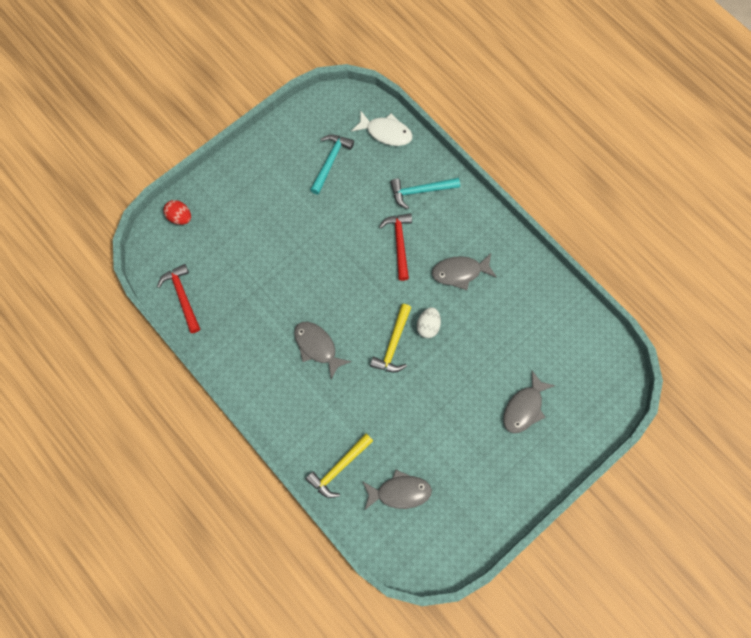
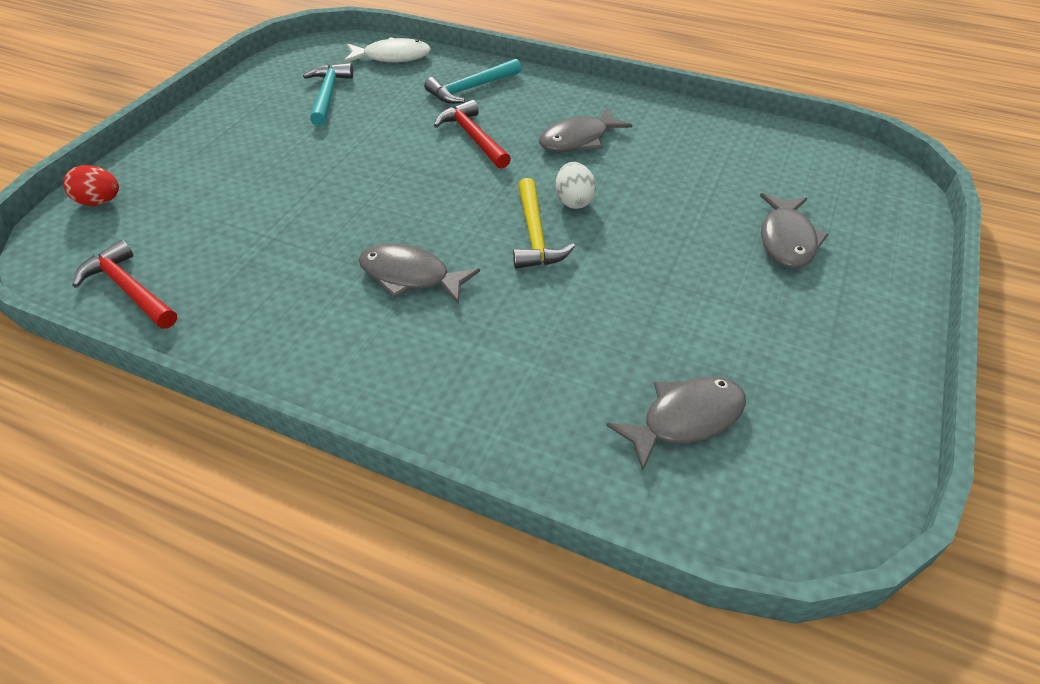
camera: 25 degrees left, 25 degrees down
yellow hammer [306,433,373,498] -> none

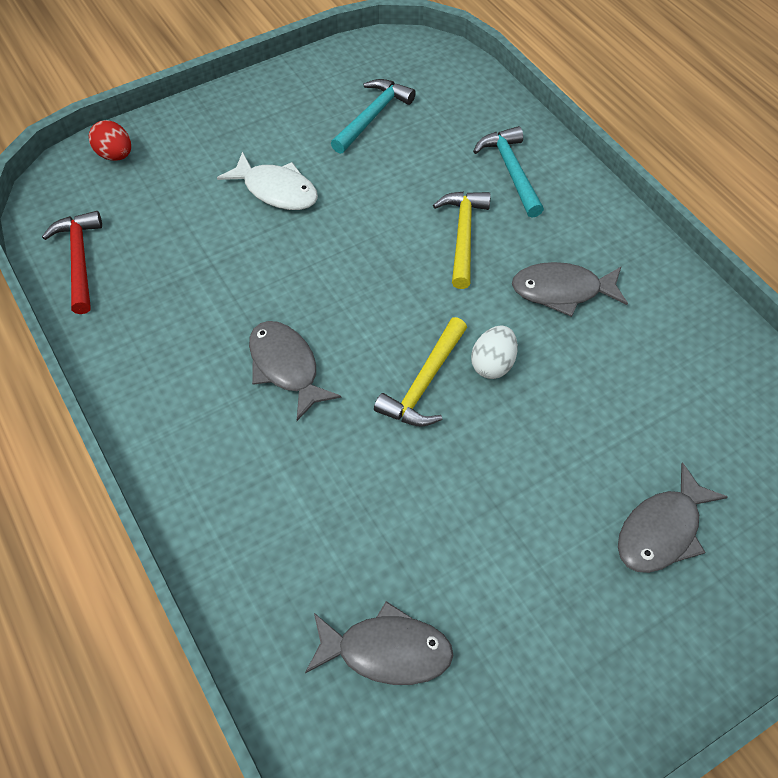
camera: 35 degrees right, 10 degrees up
white fish [344,37,431,63] -> white fish moved to [217,151,318,210]
turquoise hammer [424,59,521,104] -> turquoise hammer turned 75 degrees clockwise [473,126,544,218]
red hammer [434,100,511,169] -> yellow hammer [433,191,491,289]

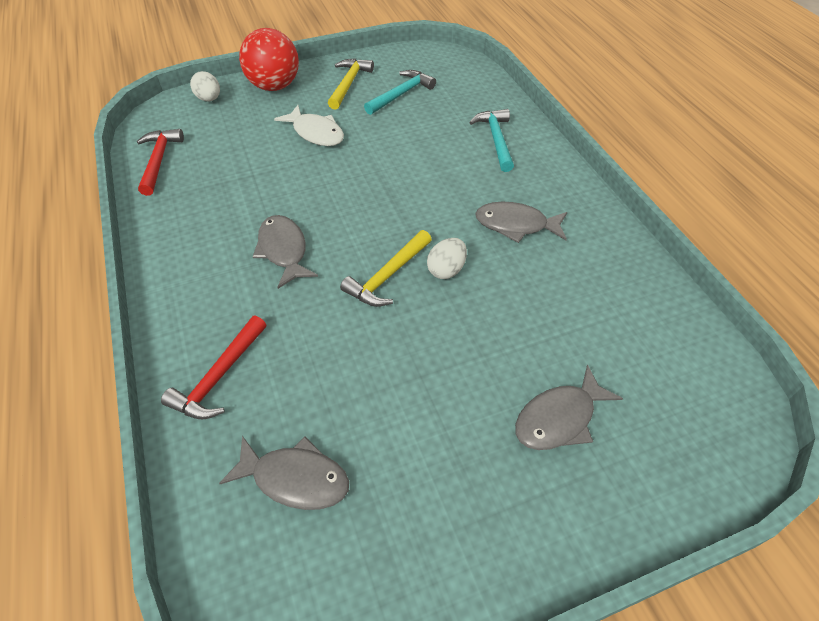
camera: 10 degrees right, 5 degrees down
red egg [89,120,131,161] -> white egg [190,71,220,101]
yellow hammer [433,191,491,289] -> yellow hammer moved to [328,58,374,110]
none -> red hammer [161,315,266,419]
none -> red ball [239,28,299,91]

